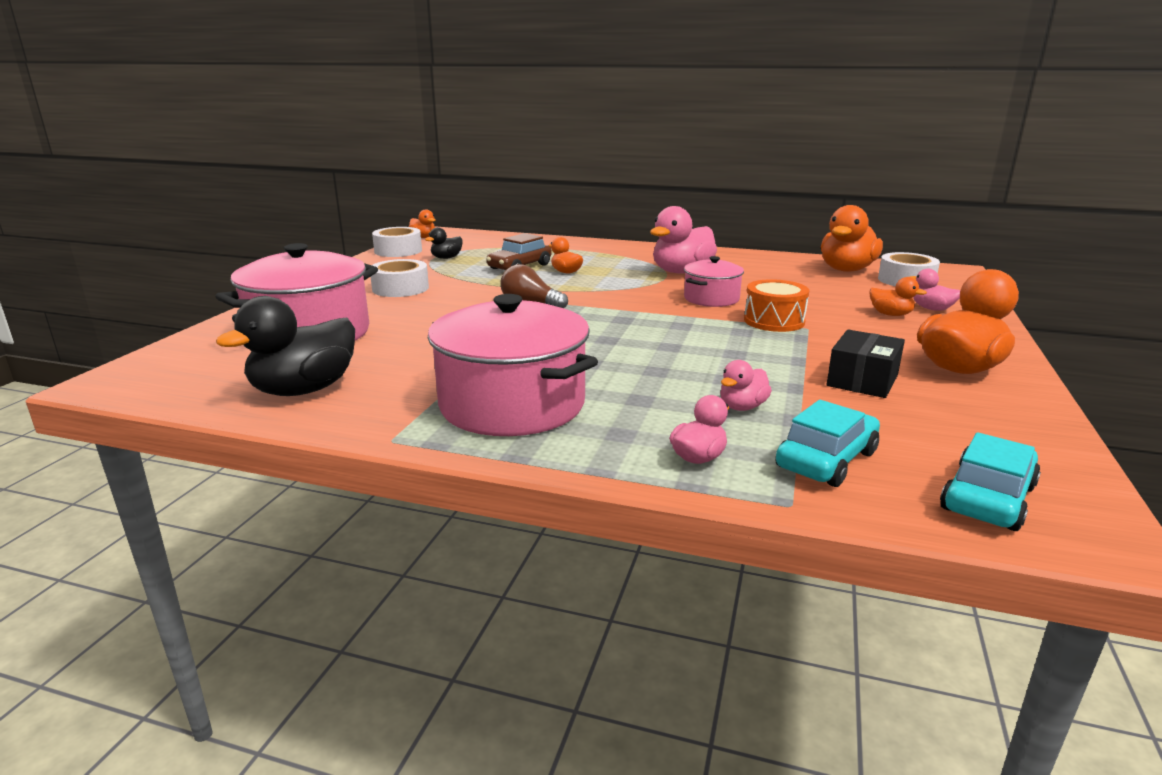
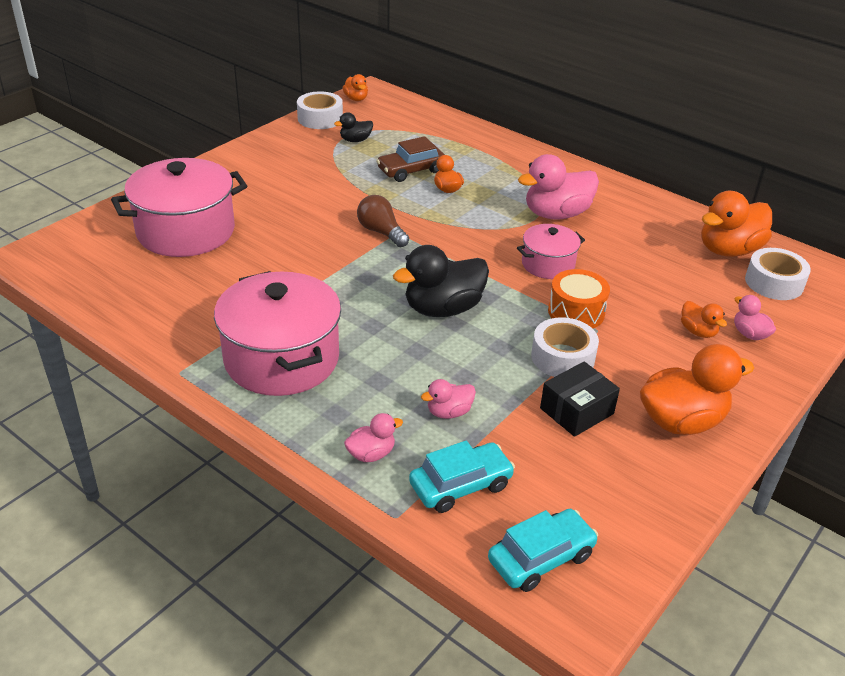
camera: 20 degrees right, 15 degrees up
black duck [216,296,355,396] -> black duck moved to [393,245,489,317]
white tape [371,259,429,297] -> white tape moved to [531,317,599,377]

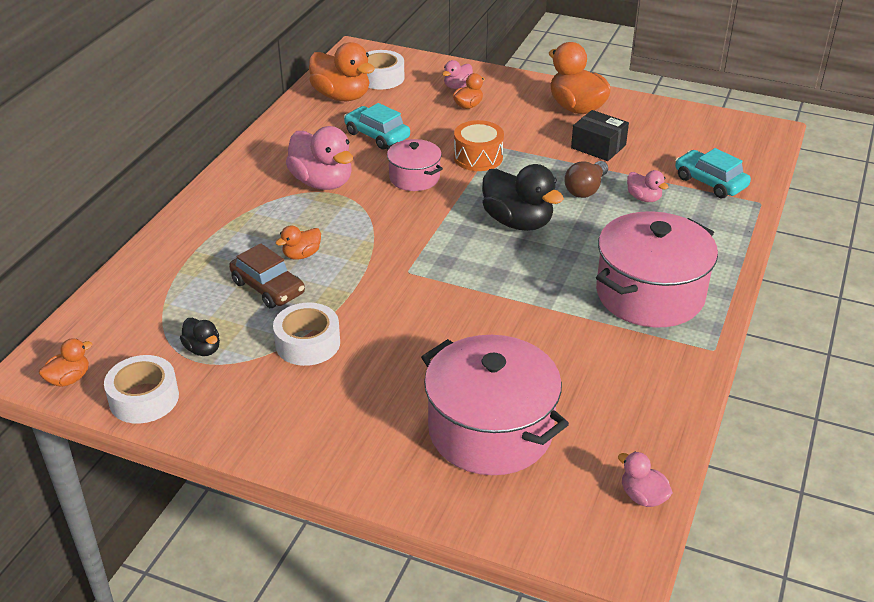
camera: 105 degrees left, 0 degrees up
pink duck [344,413,403,462] -> pink duck moved to [618,452,673,507]
brown light bulb [357,195,409,247] -> brown light bulb moved to [564,161,608,198]
turquoise car [488,509,598,592] -> turquoise car moved to [344,103,410,149]
white tape [531,317,599,377] -> white tape moved to [273,303,340,366]

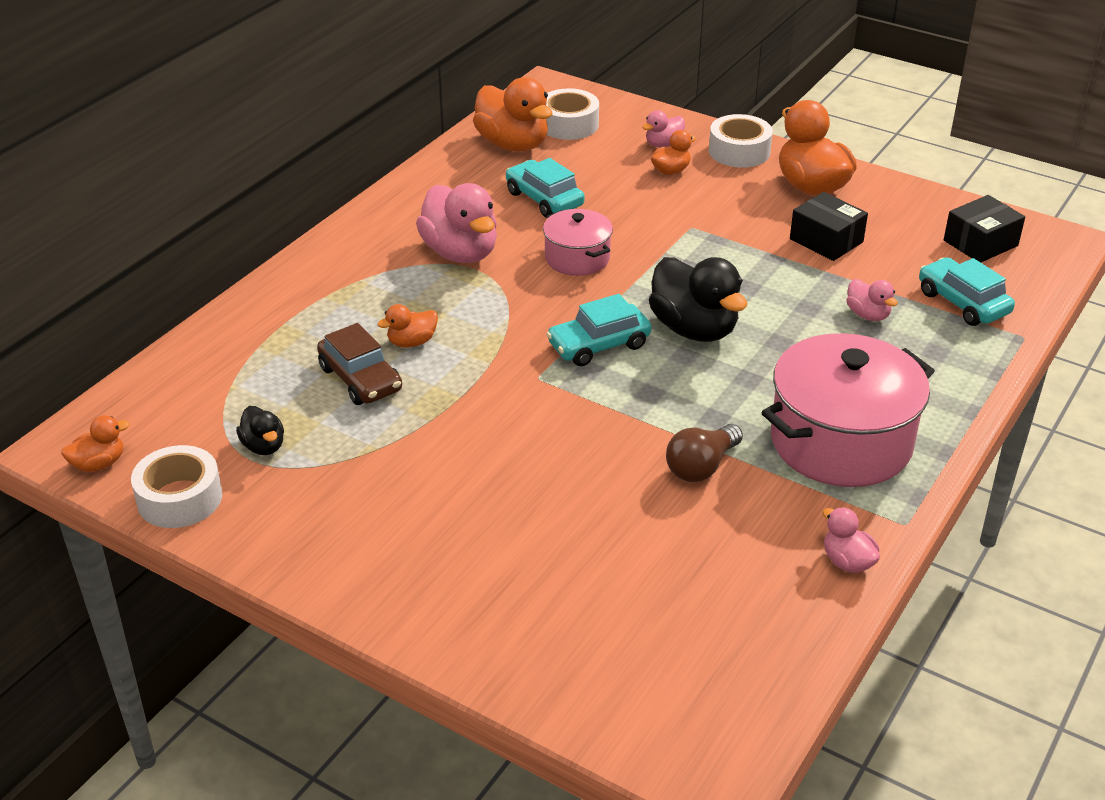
camera: 10 degrees right, 0 degrees up
white tape [273,303,340,366] -> white tape moved to [709,114,773,168]
pink pot [421,335,569,475] -> none
orange drum [454,120,504,171] -> none
brown light bulb [564,161,608,198] -> brown light bulb moved to [666,424,743,482]
pink duck [618,452,673,507] -> pink duck moved to [823,507,880,573]
none -> turquoise car [546,294,651,366]
none -> black box [944,195,1025,262]

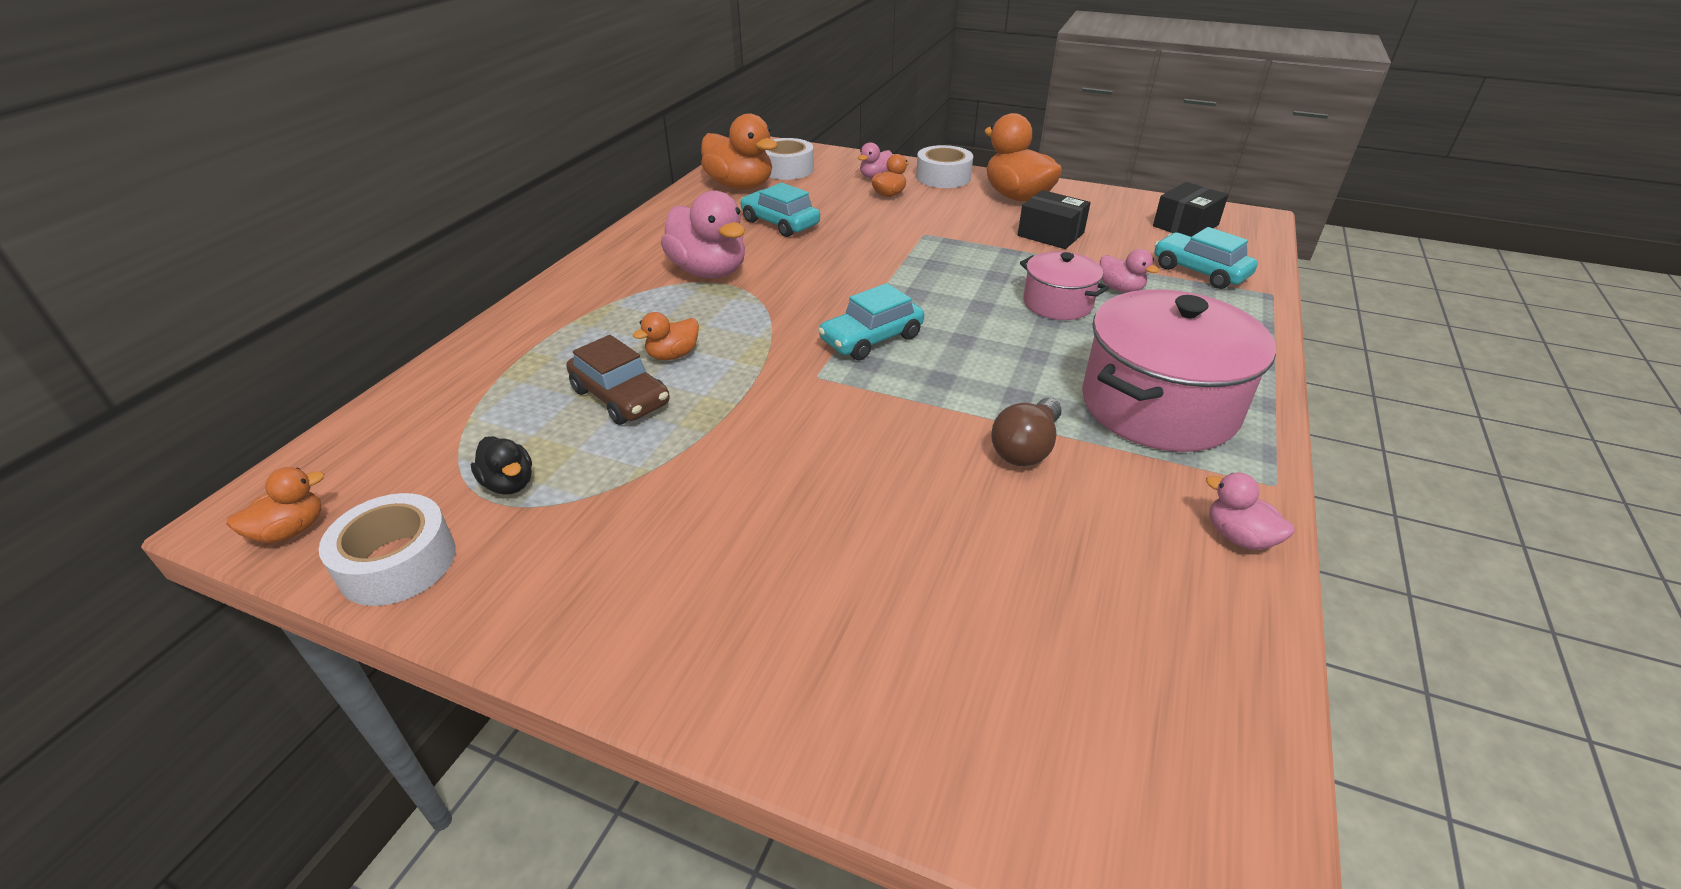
camera: 10 degrees left, 0 degrees up
pink pot [543,209,613,276] -> pink pot moved to [1020,251,1109,320]
black duck [649,257,747,342] -> none

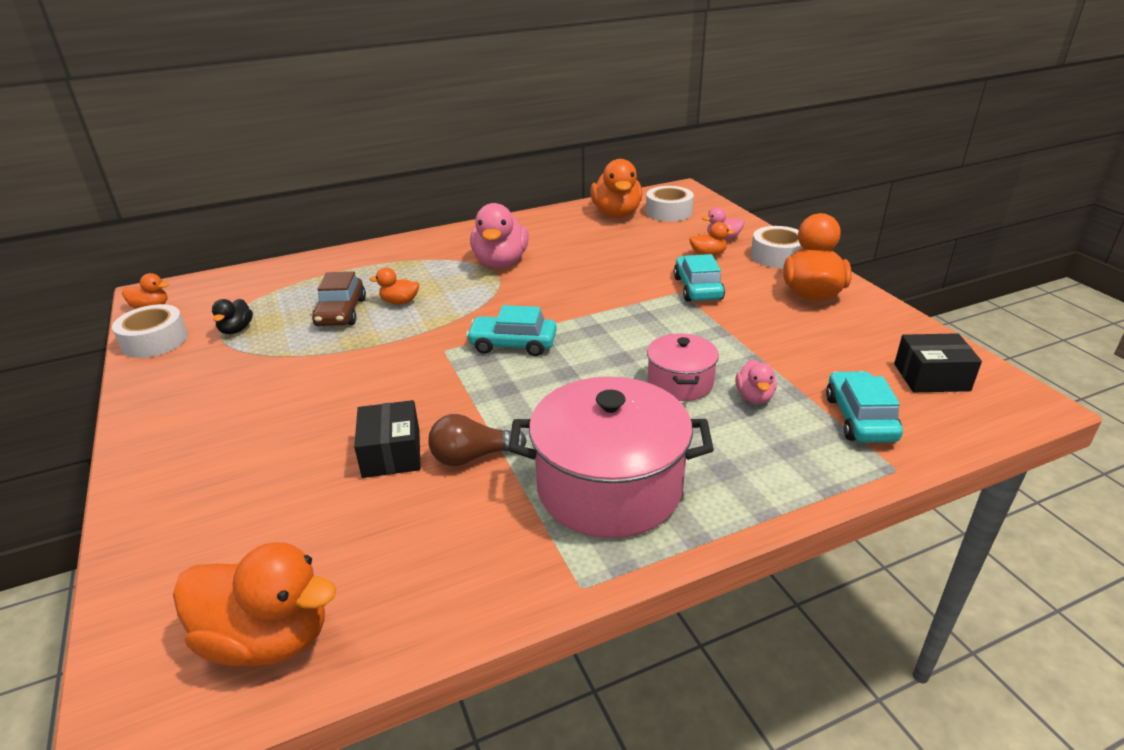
camera: 45 degrees right, 5 degrees down
turquoise car [740,183,820,237] -> turquoise car moved to [674,254,725,302]
black box [1018,190,1091,249] -> black box moved to [354,400,421,478]
pink duck [1206,472,1295,550] -> none
none -> orange duck [173,542,336,666]

